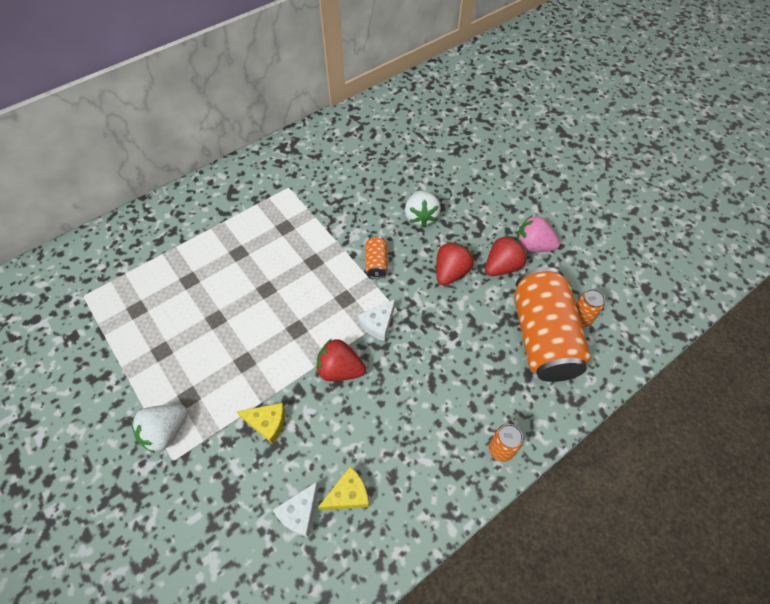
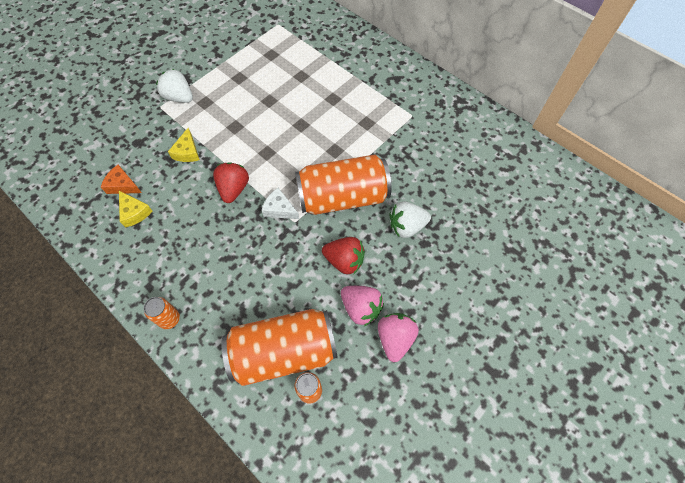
camera: 80 degrees right, 5 degrees up
white cheese [273,482,319,537] -> orange cheese [101,165,142,194]
orange can [365,236,388,279] -> orange can [295,154,392,215], size x2.35
red strawberry [485,235,527,276] -> pink strawberry [341,286,384,326]

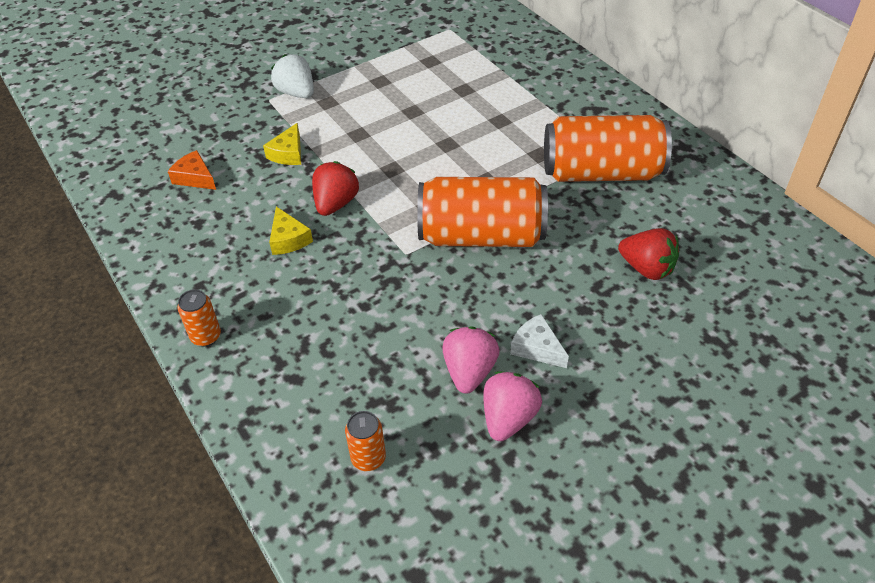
camera: 15 degrees right, 15 degrees down
yellow cheese [119,191,153,228] -> yellow cheese moved to [269,206,313,255]
orange can [221,309,338,386] -> orange can moved to [544,115,672,182]
white cheese [262,188,299,219] -> white cheese moved to [510,314,569,368]
red strawberry [322,237,365,274] -> red strawberry moved to [618,228,679,280]
pink strawberry [341,286,384,326] -> pink strawberry turned 135 degrees counterclockwise [442,327,500,394]
white strawberry [390,201,431,238] -> none

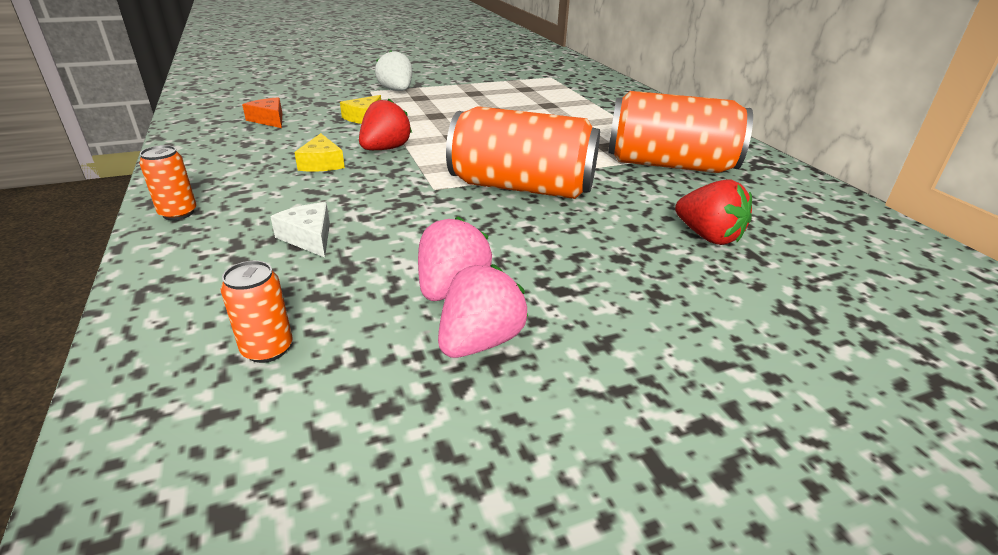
camera: 10 degrees right, 15 degrees down
white cheese [510,314,569,368] -> white cheese moved to [270,202,330,258]

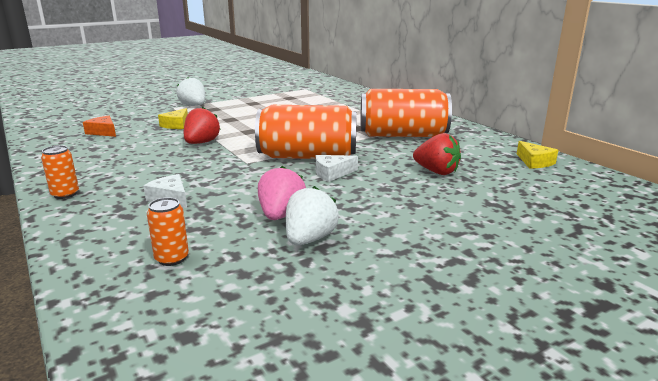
camera: 10 degrees left, 10 degrees down
yellow cheese [294,133,345,172] -> yellow cheese moved to [517,141,558,168]
pink strawberry [438,264,528,358] -> white strawberry [286,186,339,246]
none -> white cheese [316,155,358,182]

